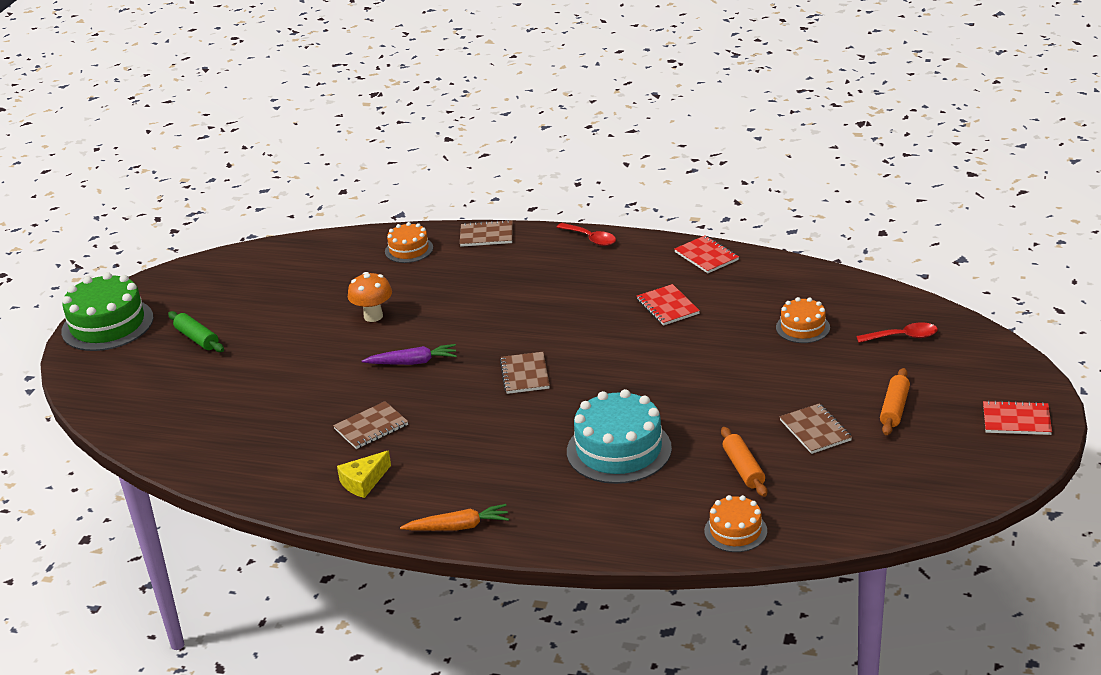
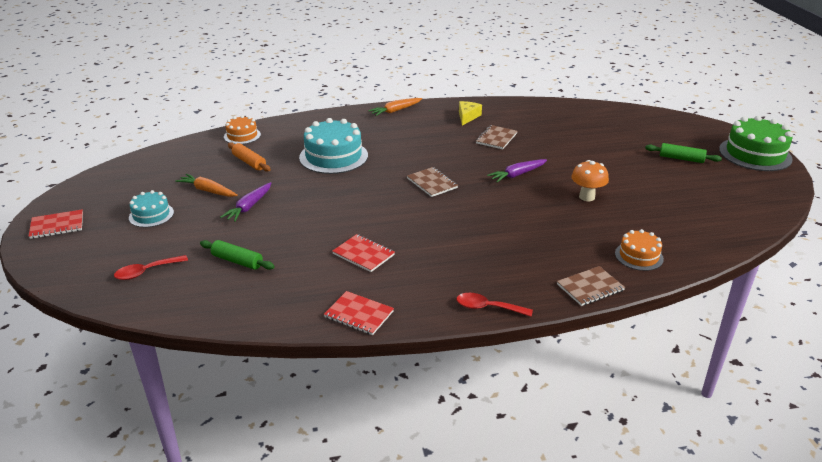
camera: 150 degrees right, 0 degrees up
orange cake [776,297,830,343] -> green rolling pin [200,240,275,270]
brown notebook [779,403,852,454] -> orange carrot [175,174,238,197]
orange rolling pin [880,368,910,435] -> turquoise cake [129,190,174,227]
none -> purple carrot [220,182,271,222]

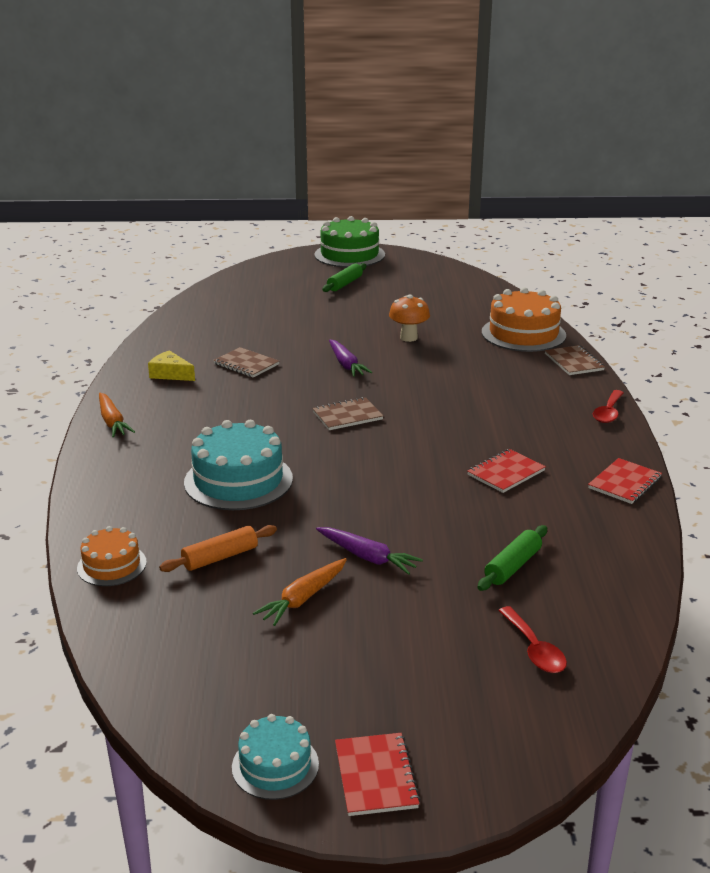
camera: 80 degrees left, 5 degrees down
turquoise cake [129,190,174,227] -> turquoise cake moved to [232,714,319,800]
orange cake [615,229,664,271] -> orange cake [482,287,566,352], size x1.79

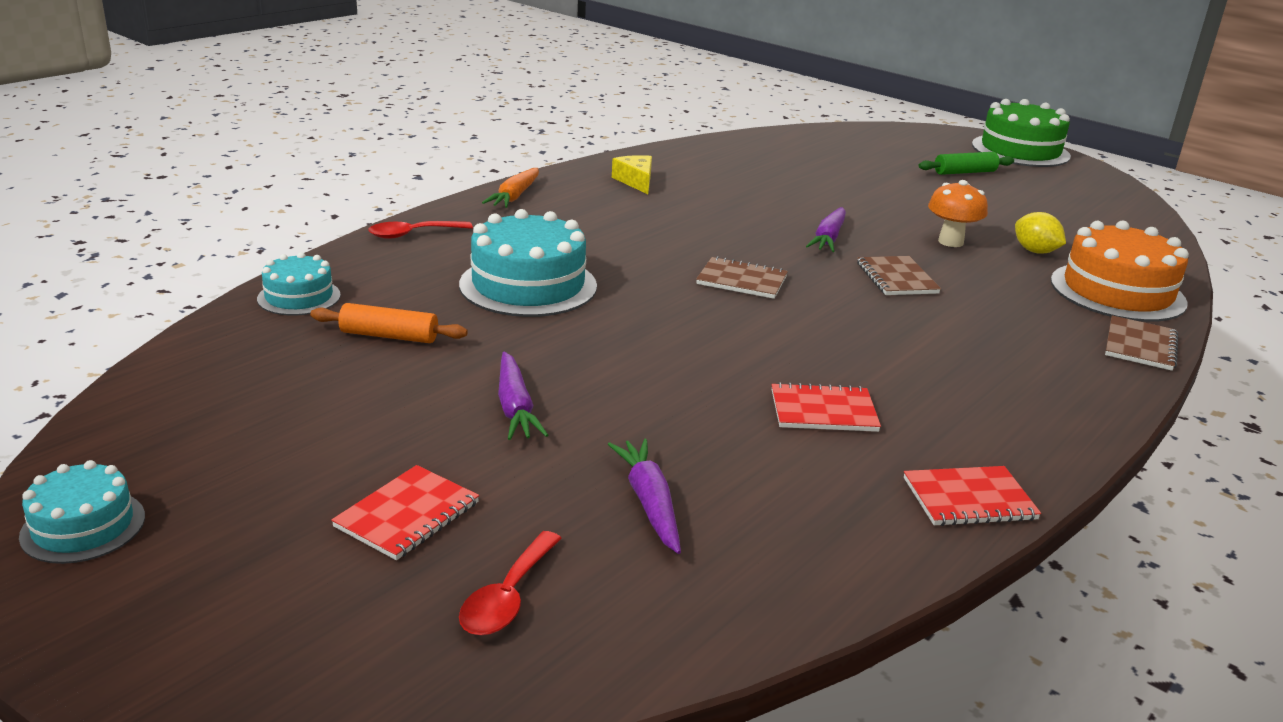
camera: 40 degrees right, 0 degrees up
orange cake [77,526,147,586] -> turquoise cake [257,252,341,316]
brown notebook [213,347,279,378] -> brown notebook moved to [857,256,941,295]
orange carrot [253,558,347,626] -> none
red notebook [335,733,420,816] -> red notebook moved to [331,465,479,560]
green rolling pin [477,525,547,591] -> purple carrot [608,439,681,554]
red spoon [593,390,624,423] -> red spoon moved to [368,221,473,239]
none -> yellow lemon [1015,212,1066,254]

